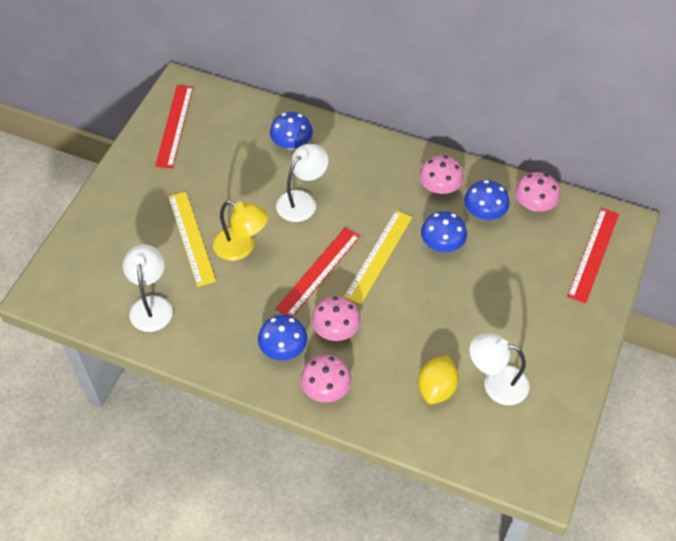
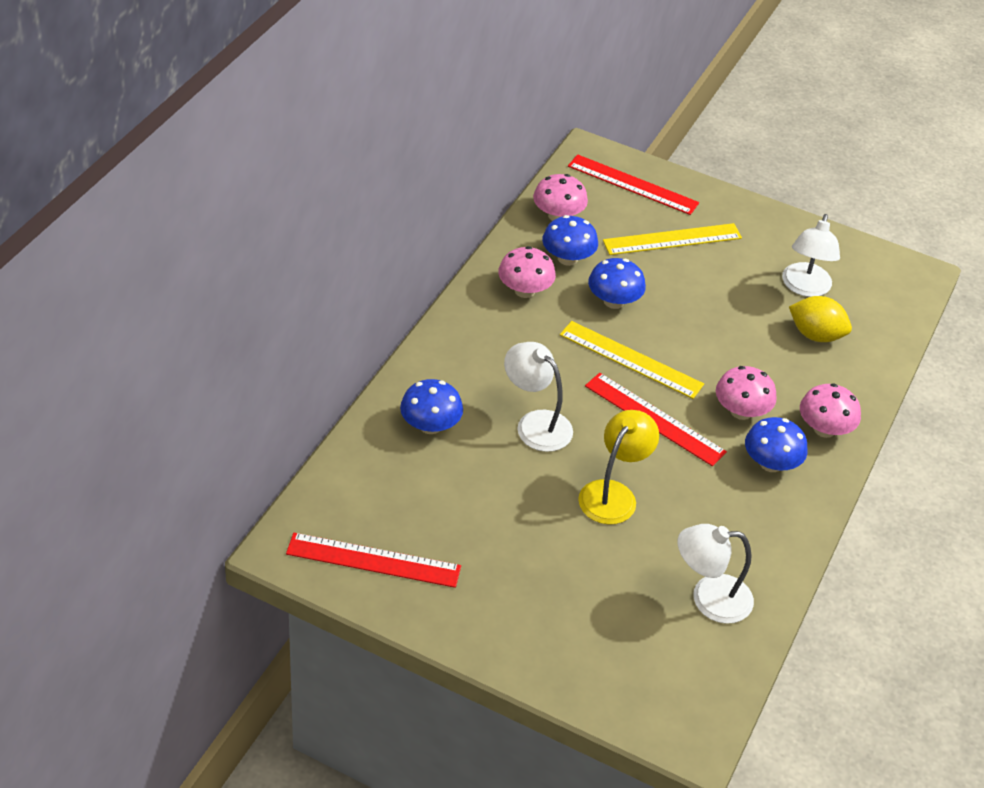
camera: 90 degrees left, 10 degrees down
yellow ruler [168,192,216,287] -> yellow ruler moved to [603,223,742,255]

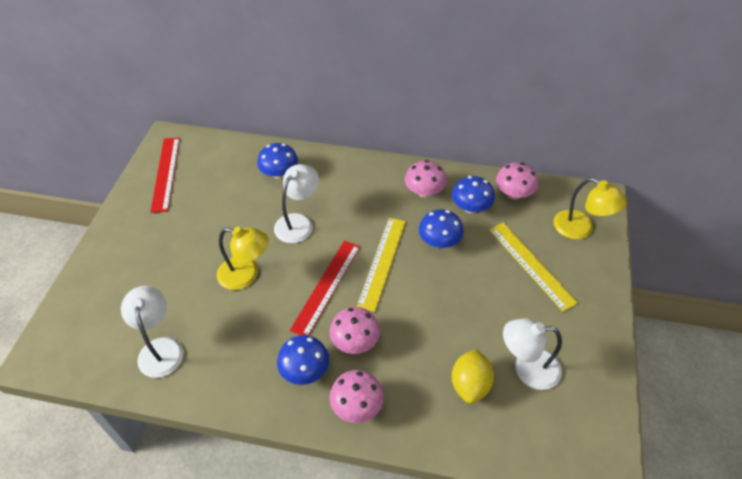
camera: 80 degrees right, 5 degrees up
red ruler [568,154,699,215] -> yellow lamp [553,178,627,240]

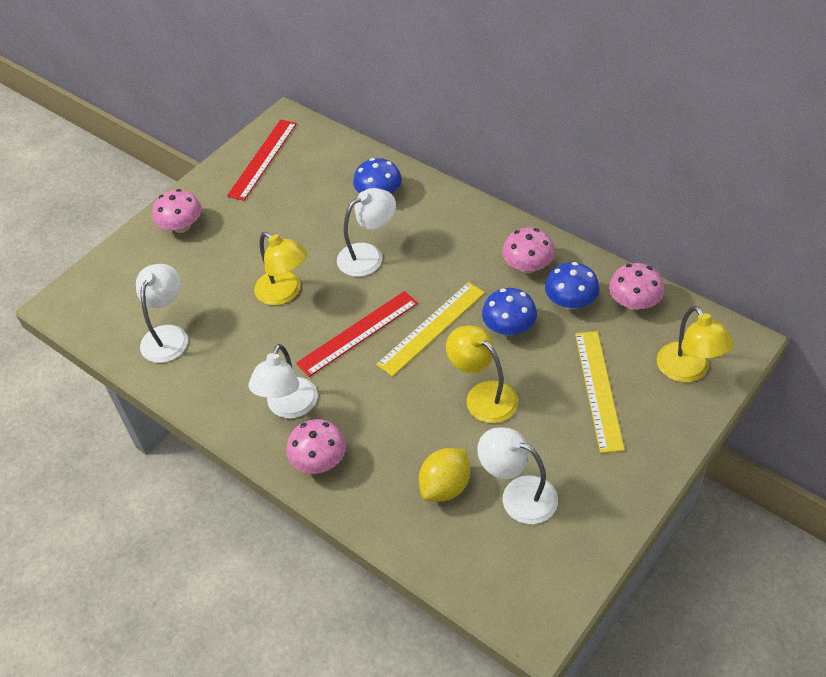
camera: 30 degrees right, 0 degrees up
blue mushroom [277,335,329,385] -> white lamp [248,344,318,418]
pink mushroom [330,307,380,354] -> pink mushroom moved to [152,189,202,233]
none -> yellow lamp [446,326,518,423]

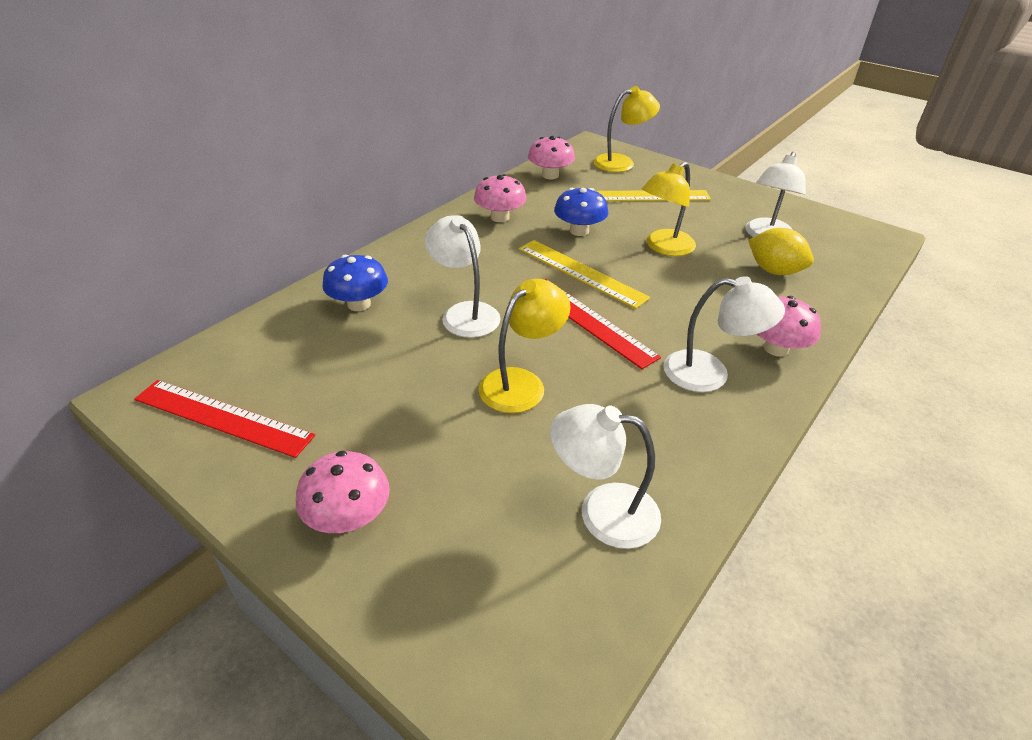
camera: 95 degrees left, 10 degrees down
blue mushroom [545,262,600,310] -> none

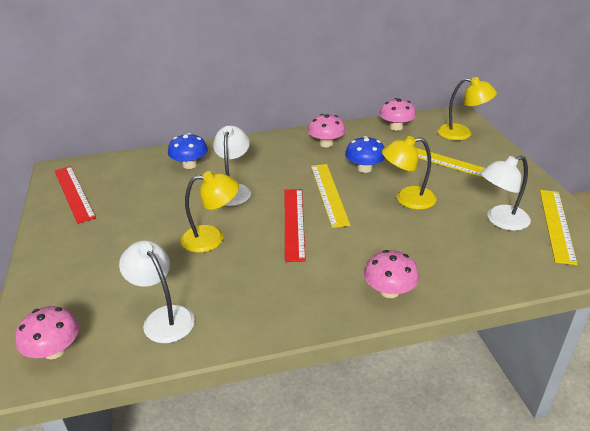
camera: 40 degrees right, 5 degrees down
pink mushroom [296,451,390,533] -> pink mushroom moved to [15,306,79,359]
white lamp [664,276,785,392] -> none
yellow lemon [748,228,814,275] -> none
none -> yellow ruler [540,190,577,265]

